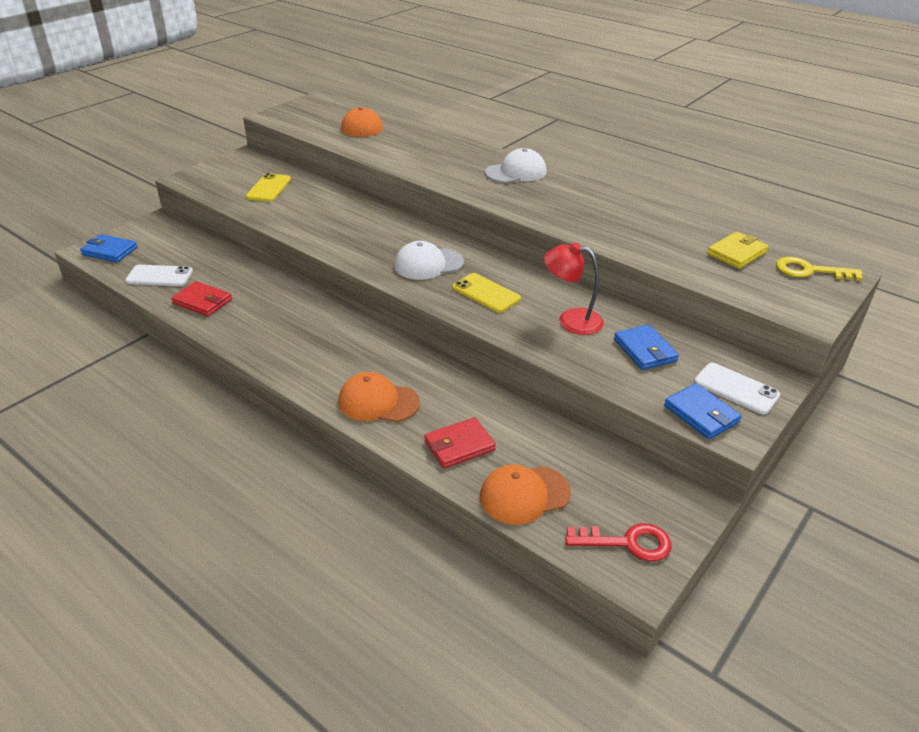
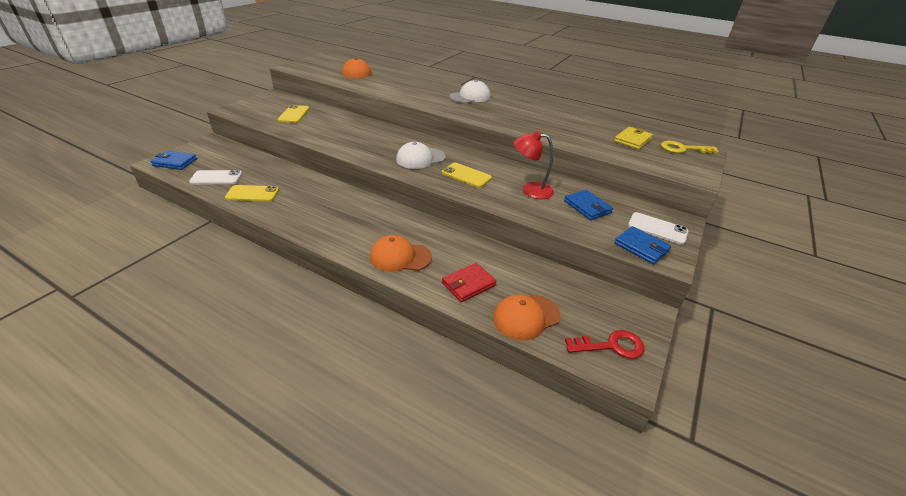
camera: 10 degrees left, 0 degrees up
red wallet [171,281,232,317] -> yellow phone [225,185,279,202]

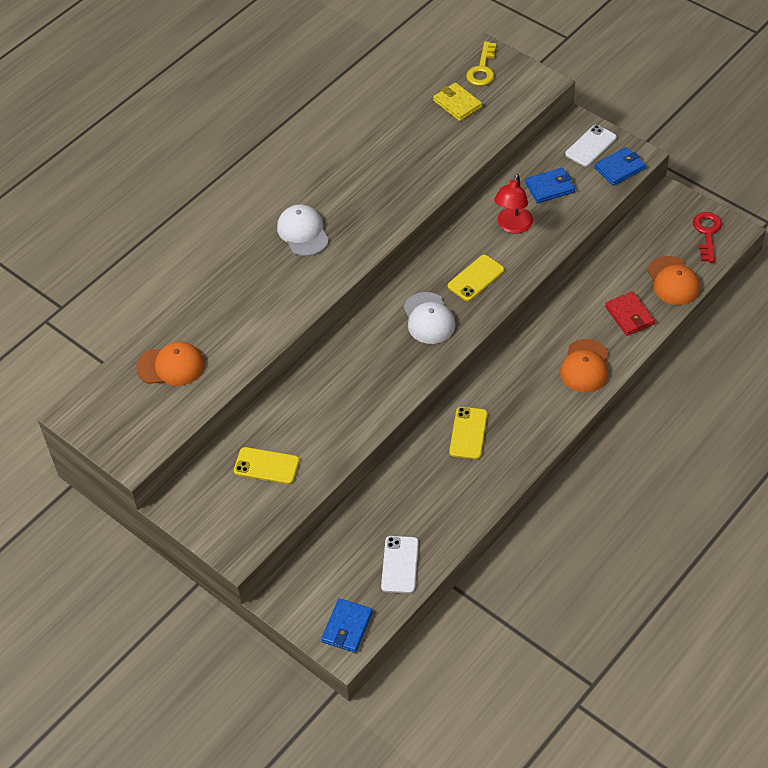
camera: 75 degrees left, 15 degrees up
yellow phone [225,185,279,202] -> yellow phone moved to [449,407,487,459]

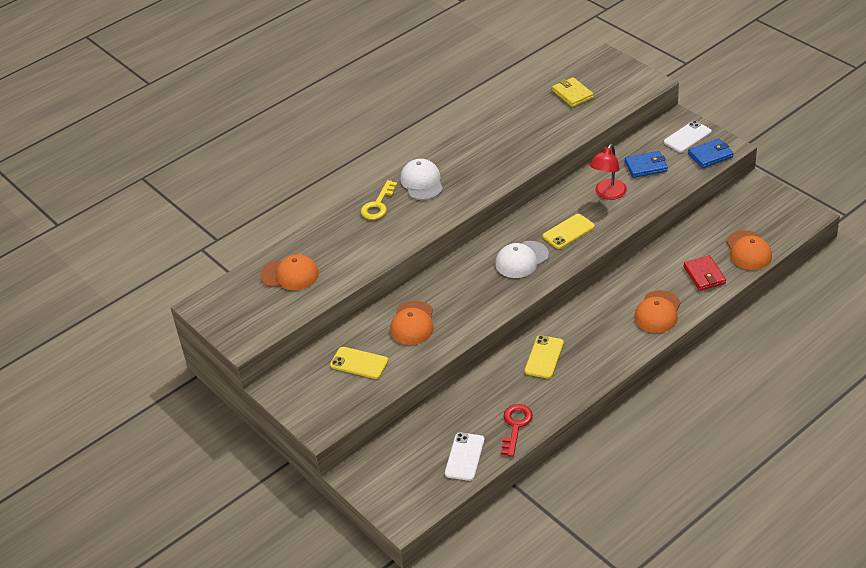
camera: 10 degrees right, 10 degrees down
blue wallet [321,598,373,653] -> none
white cap [404,292,455,344] -> white cap turned 60 degrees clockwise [495,241,549,278]
yellow key [466,41,496,86] -> yellow key moved to [361,180,398,220]
red key [693,212,722,262] -> red key moved to [501,404,533,457]
none -> orange cap [390,301,434,345]

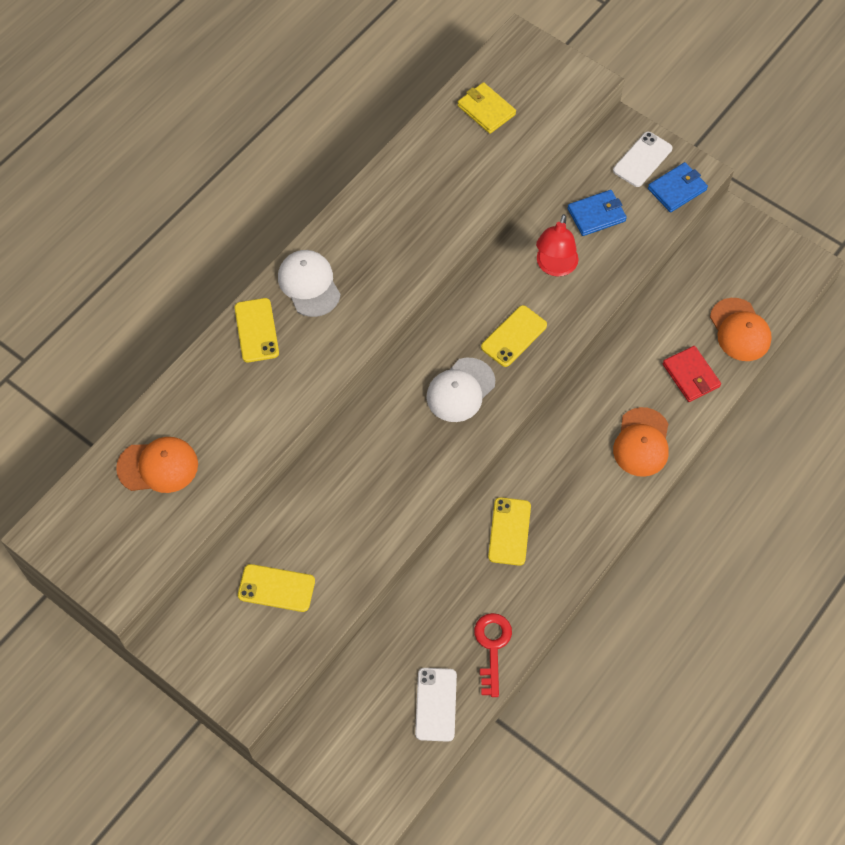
camera: 15 degrees left, 20 degrees up
yellow key [361,180,398,220] -> yellow phone [235,298,279,362]
orange cap [390,301,434,345] -> none

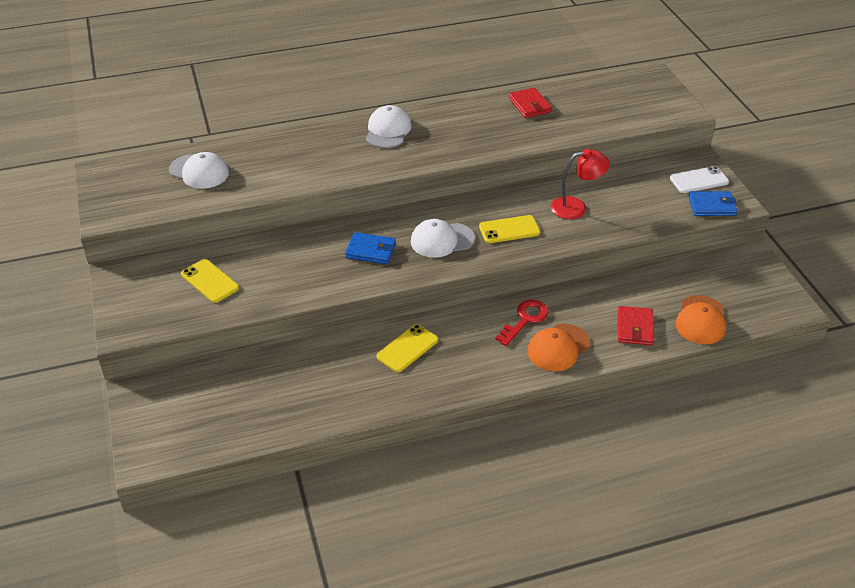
camera: 35 degrees right, 20 degrees down
orange cap [116,437,198,493] -> white cap [169,152,229,189]
yellow phone [235,298,279,362] -> none
white phone [415,668,457,742] -> none
yellow wallet [458,82,516,134] -> none
red key [474,613,512,697] -> red key moved to [495,300,549,346]
red lamp [536,214,578,276] -> red lamp turned 150 degrees counterclockwise [551,149,610,219]
blue wallet [568,190,627,236] -> blue wallet moved to [345,232,396,264]
none -> red wallet [509,87,552,118]

